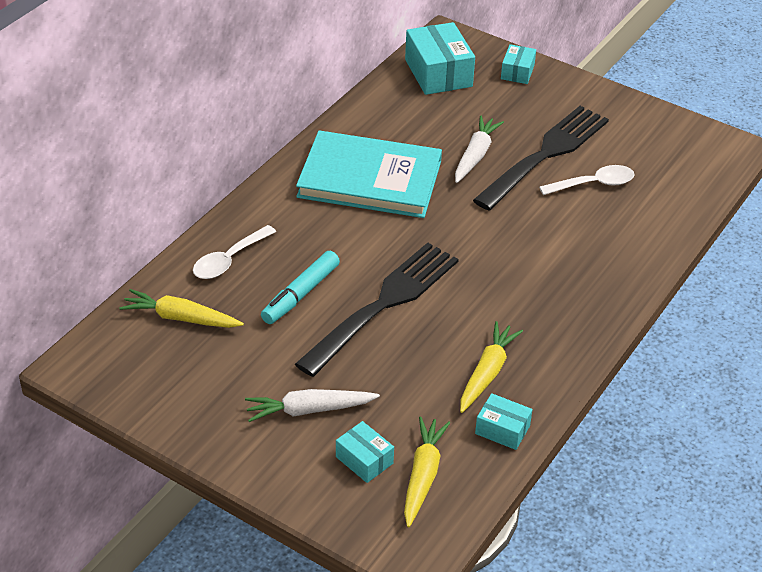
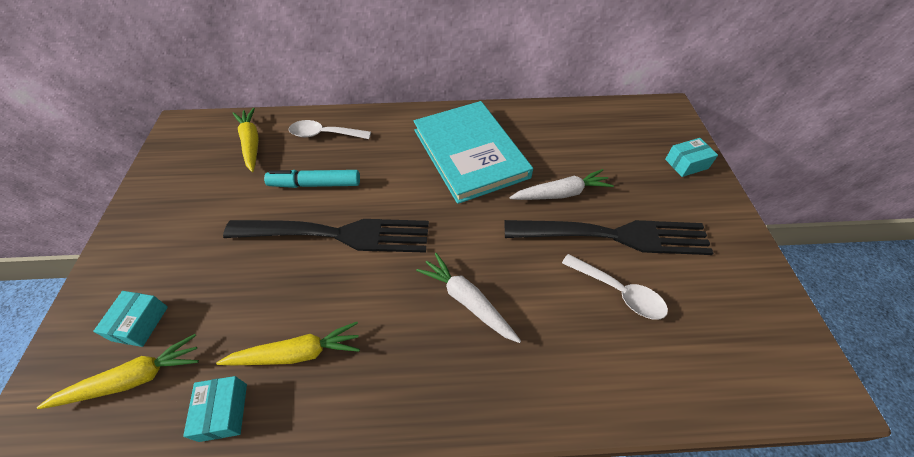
camera: 55 degrees right, 10 degrees up
white carrot [245,389,380,422] -> white carrot moved to [416,253,521,343]
turquoise box [405,22,475,95] -> none

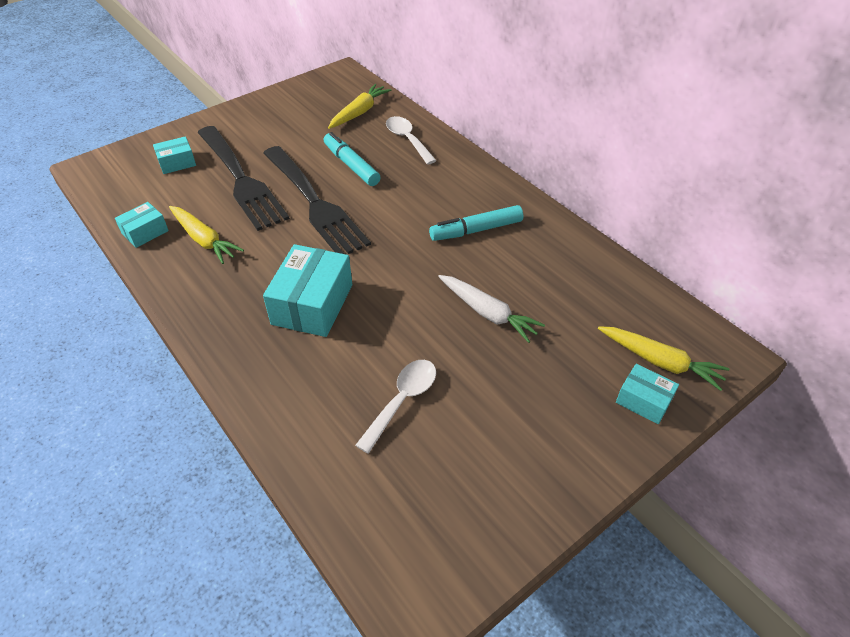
camera: 55 degrees right, 5 degrees down
yellow carrot [37,334,199,409] -> yellow carrot moved to [598,326,730,391]
turquoise book [414,101,533,204] -> turquoise marker [429,205,523,241]
white carrot [416,253,521,343] -> turquoise box [263,244,352,337]
black fork [505,220,713,255] -> black fork moved to [198,126,290,231]
white spoon [562,254,668,320] -> white spoon turned 150 degrees counterclockwise [355,360,436,454]

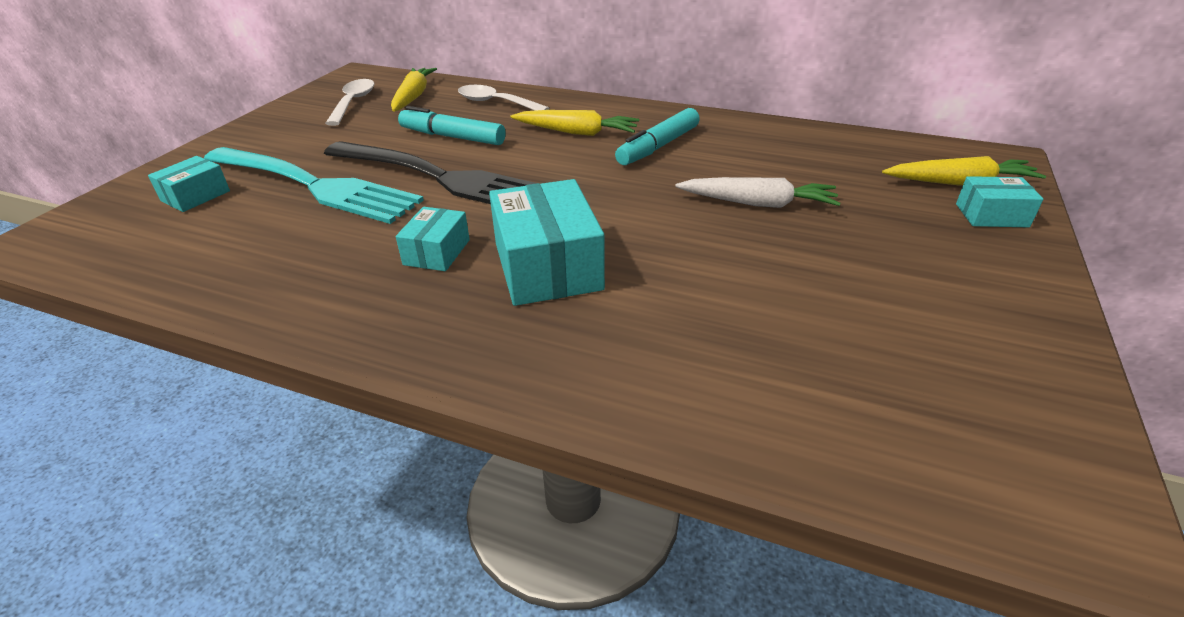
camera: 30 degrees left, 10 degrees down
turquoise box [115,202,169,248] -> turquoise box moved to [396,207,470,271]
yellow carrot [169,206,244,264] -> yellow carrot moved to [511,110,639,136]
black fork [198,126,290,231] -> turquoise fork [204,147,424,224]
white spoon [355,360,436,454] -> white spoon moved to [325,79,374,126]

